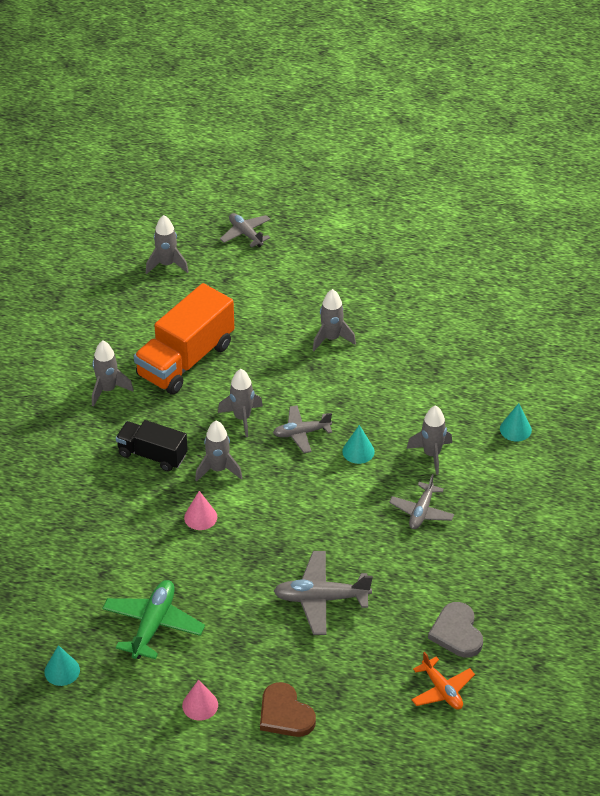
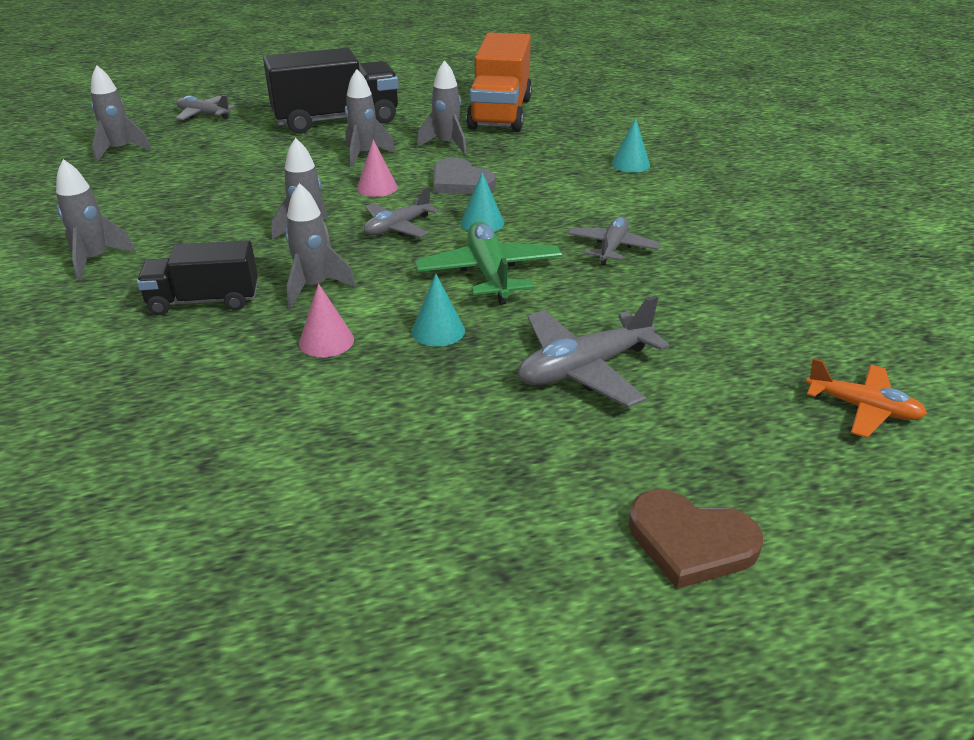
camera: 30 degrees left, 10 degrees down
turquoise cone [44,645,80,686] -> turquoise cone moved to [411,274,465,347]
green plane [102,580,205,659] -> green plane moved to [415,222,562,305]
orange truck [134,283,234,395] -> orange truck moved to [466,32,532,132]
pink cone [182,680,218,720] -> pink cone moved to [357,140,398,197]
grey plane [389,474,454,529] -> grey plane turned 150 degrees counterclockwise [568,216,661,266]
grey rocket [407,405,452,475] -> grey rocket moved to [417,60,467,155]
grey heart [428,602,483,658] -> grey heart moved to [434,158,496,194]
none -> black truck [263,48,399,134]

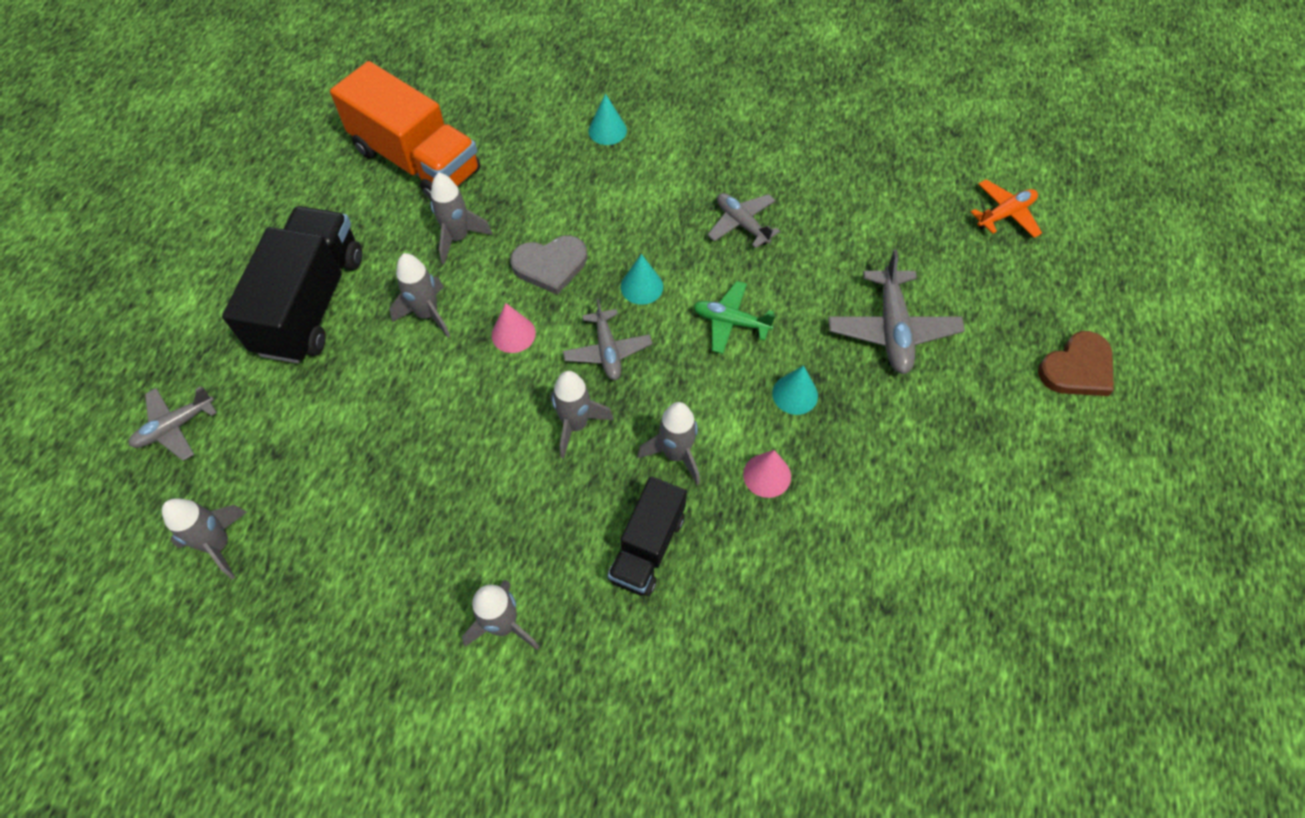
camera: 60 degrees left, 25 degrees up
green plane [415,222,562,305] -> green plane [693,281,776,354], size x0.66

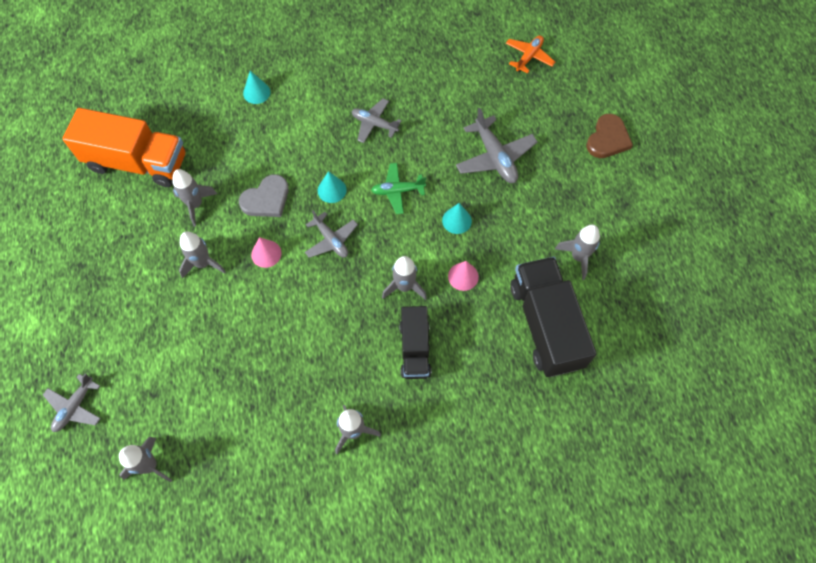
camera: 25 degrees left, 5 degrees up
black truck [222,206,362,363] -> black truck moved to [510,257,596,377]
grey rocket [551,371,614,459] -> grey rocket moved to [555,225,600,280]

